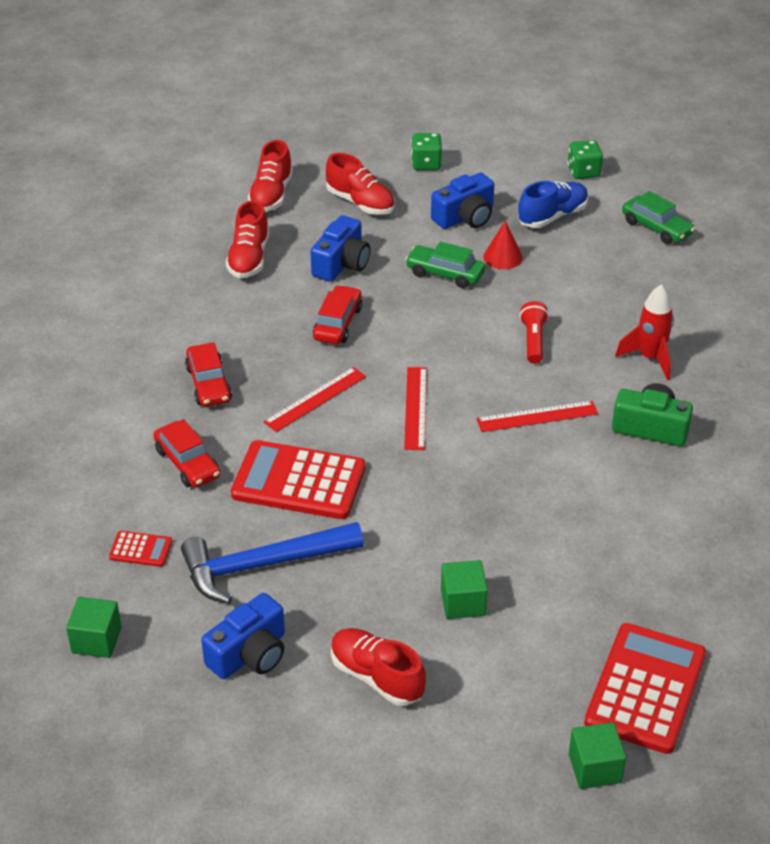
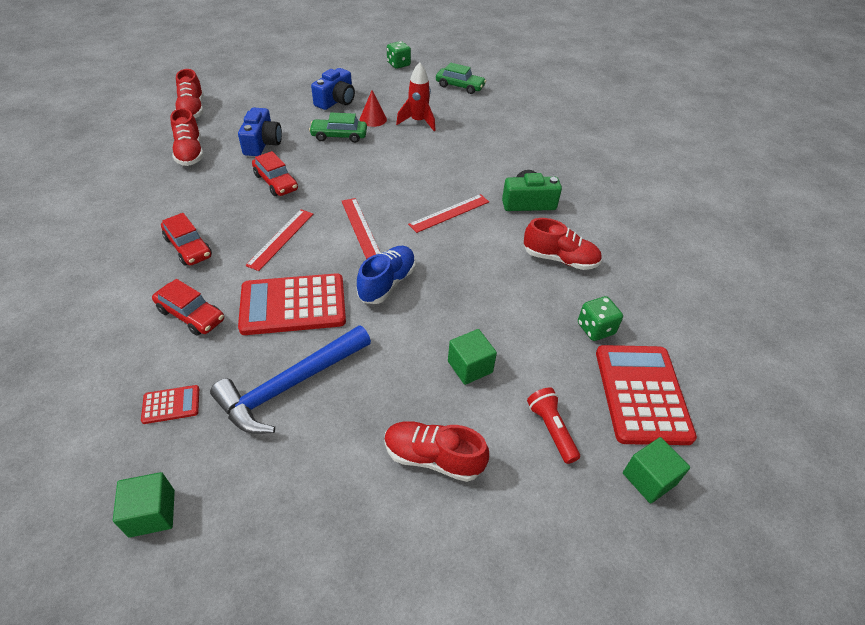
camera: 25 degrees left, 5 degrees up
blue camera [201,593,285,679] -> none
red car [313,285,362,344] -> red car turned 150 degrees clockwise [252,151,298,196]
red shoe [326,153,395,215] -> red shoe moved to [524,218,602,270]
green dice [411,133,442,170] -> green dice moved to [578,296,623,341]
blue shoe [518,181,588,228] -> blue shoe moved to [357,246,416,304]
red flashlight [520,301,549,364] -> red flashlight moved to [527,387,580,464]
red rocket [615,284,674,380] -> red rocket moved to [396,62,436,131]

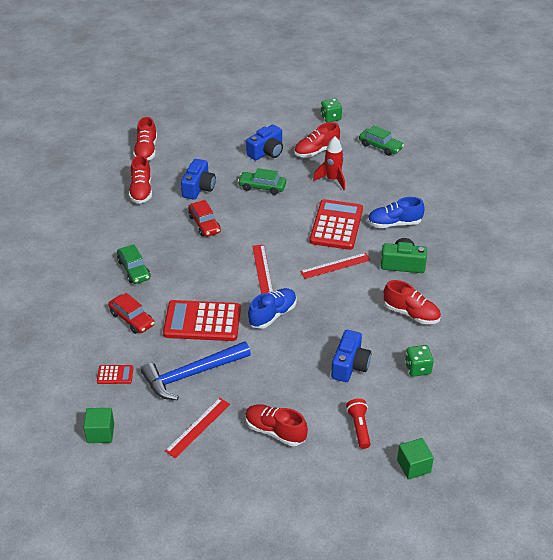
camera: 15 degrees right, 5 degrees down
red car [161,213,212,266] -> green car [117,244,150,284]
red ruler [245,209,313,271] -> red ruler moved to [165,398,230,458]
red cone [360,90,387,127] -> none
green cube [448,329,497,385] -> none
red calculator [596,345,697,445] -> red calculator moved to [310,199,363,250]
none -> red shoe [294,122,340,158]
none -> blue camera [331,330,371,382]
none -> blue shoe [368,197,424,228]

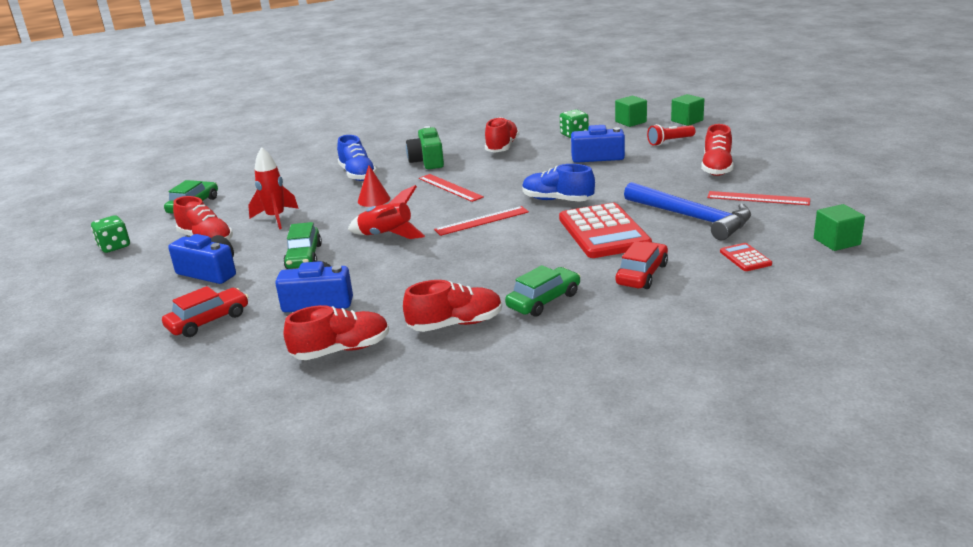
camera: 105 degrees left, 15 degrees down
red shoe [133,117,157,160] -> red shoe moved to [403,280,502,332]
red car [188,200,221,237] -> red car moved to [162,286,248,337]
red calculator [310,199,363,250] -> red cone [358,165,390,207]
none -> red rocket [348,185,425,239]
none -> green cube [615,96,647,127]

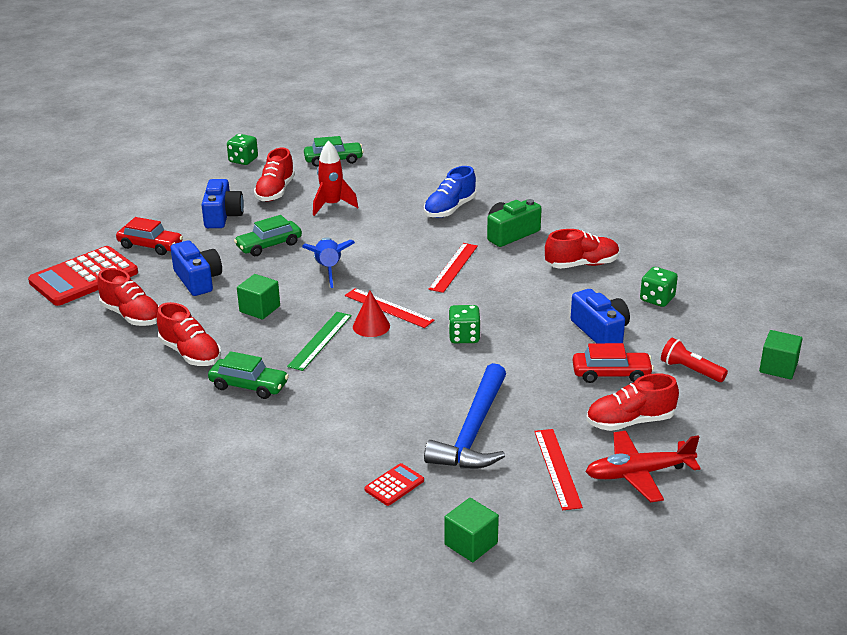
camera: 60 degrees right, 5 degrees up
red rocket [348,185,425,239] -> blue rocket [302,238,355,288]
red cone [358,165,390,207] -> red cone moved to [353,290,390,337]
blue shoe [522,164,595,202] -> green dice [448,305,481,343]
red calculator [559,203,652,258] -> red calculator moved to [28,246,138,306]
green cube [615,96,647,127] -> green cube moved to [237,274,280,319]
red car [616,241,668,289] -> red car moved to [573,343,654,383]
none -> green ruler [287,312,352,371]
none -> red plane [586,431,701,502]

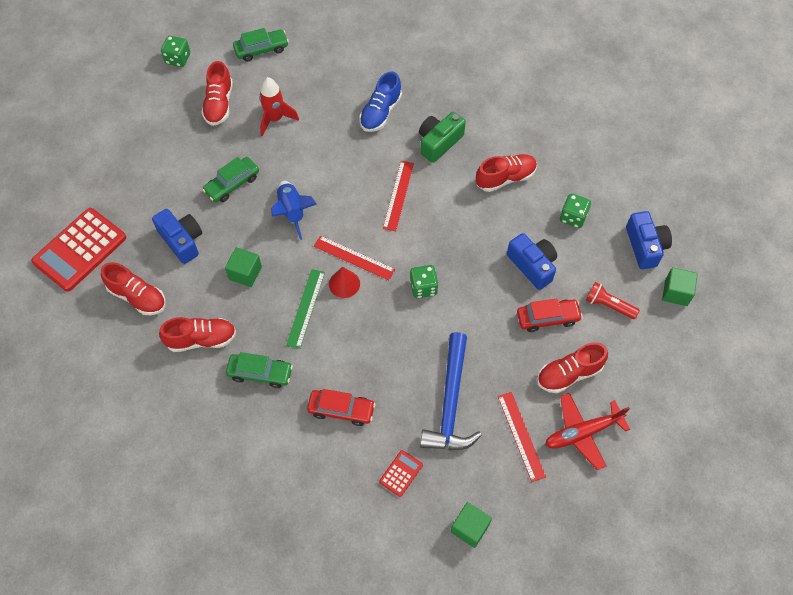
camera: 10 degrees left, 30 degrees up
red car [116,217,183,255] -> red car moved to [307,389,375,426]
red shoe [157,302,221,366] -> red shoe turned 45 degrees counterclockwise [159,317,236,352]
blue camera [201,179,244,228] -> blue camera moved to [626,211,672,269]

